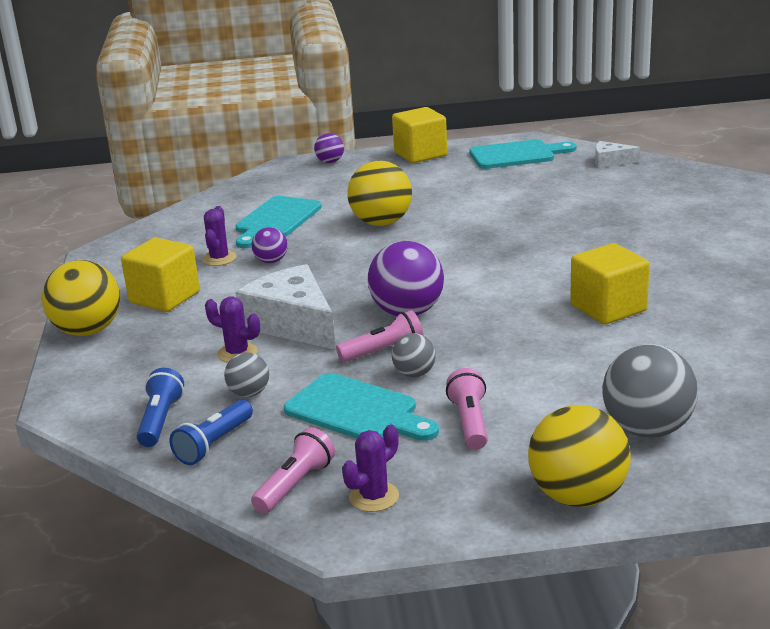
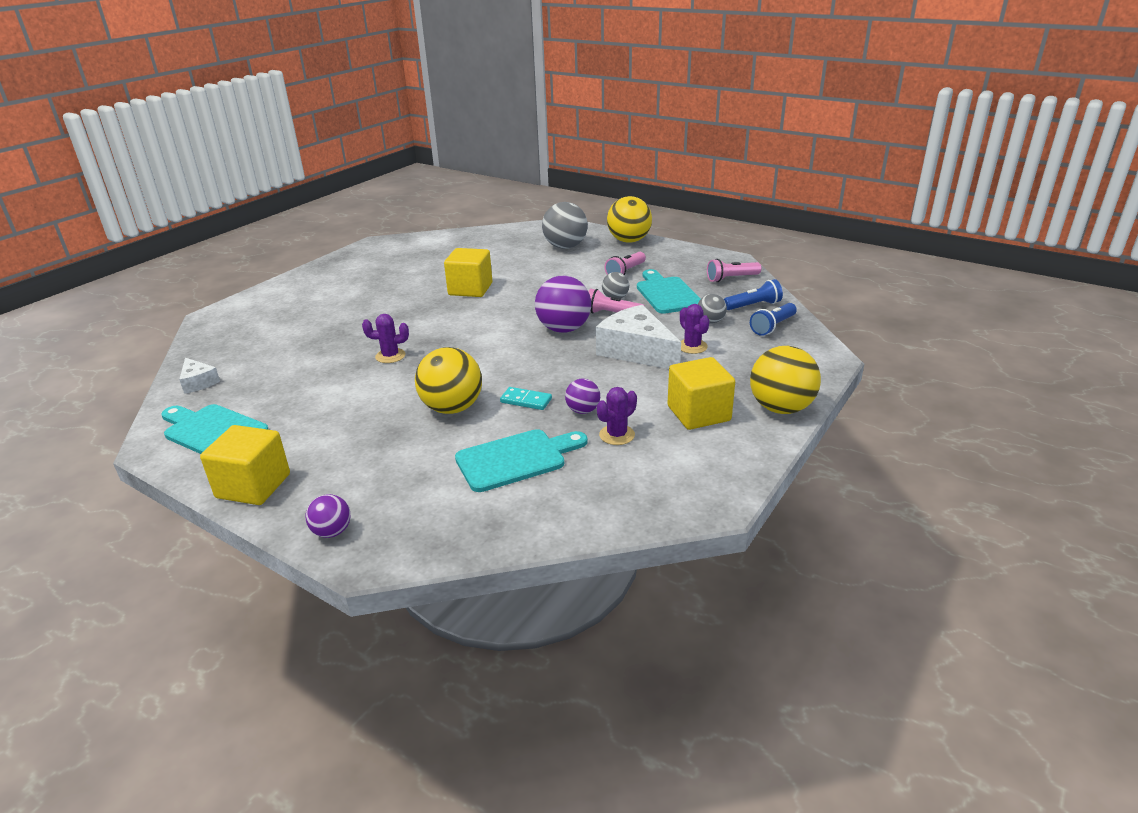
camera: 140 degrees left, 5 degrees up
white cheese [235,264,336,350] -> white cheese turned 135 degrees clockwise [596,305,681,369]
purple cactus [342,425,399,512] -> purple cactus moved to [362,314,409,363]
none -> turquoise domino [500,387,552,410]

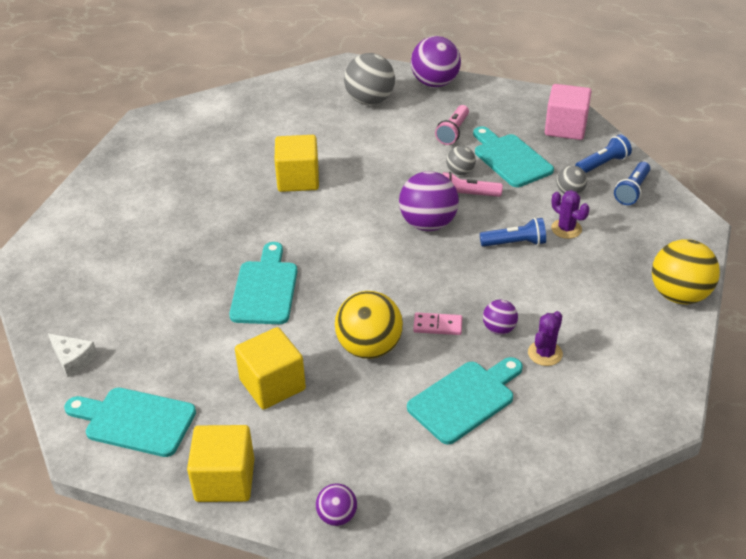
camera: 15 degrees left, 10 degrees up
purple cactus [362,314,409,363] -> turquoise cutting board [229,242,297,324]
turquoise domino [500,387,552,410] -> pink domino [413,313,462,335]
white cheese [596,305,681,369] -> blue flashlight [480,218,546,247]
yellow ball [607,196,652,243] -> purple ball [411,36,461,87]
yellow cube [668,357,735,430] -> yellow cube moved to [235,327,306,410]
pink flashlight [707,259,762,282] -> pink cube [545,84,592,140]

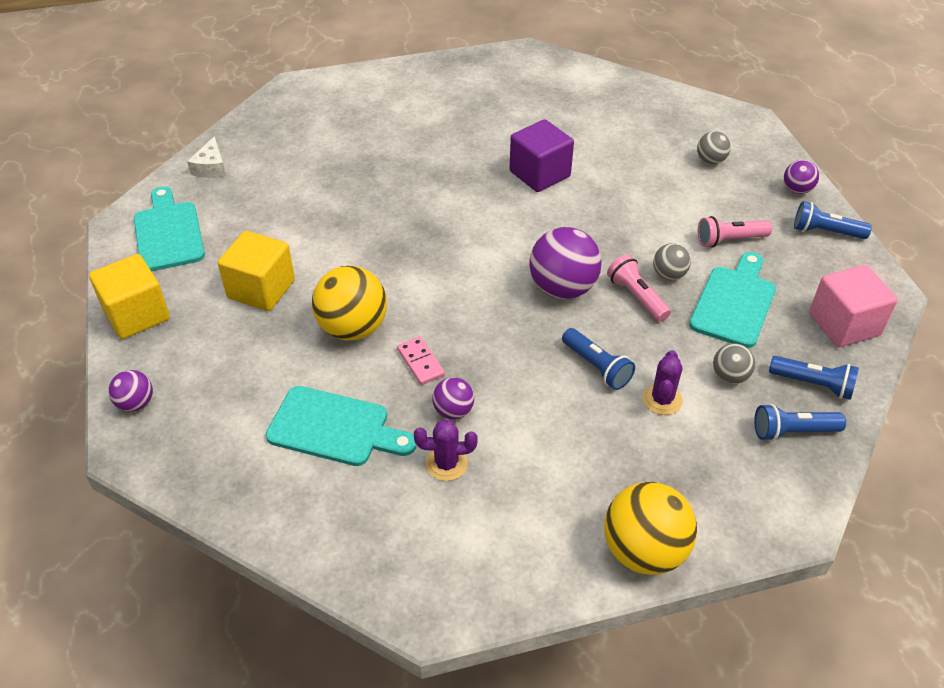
camera: 55 degrees right, 5 degrees up
turquoise cutting board [229,242,297,324] -> none
yellow cube [275,135,319,192] -> purple cube [509,119,574,192]
grey ball [344,53,395,105] -> grey ball [697,131,731,164], size x0.53
purple ball [411,36,461,87] -> purple ball [784,160,819,194], size x0.53
none -> blue flashlight [794,201,872,239]

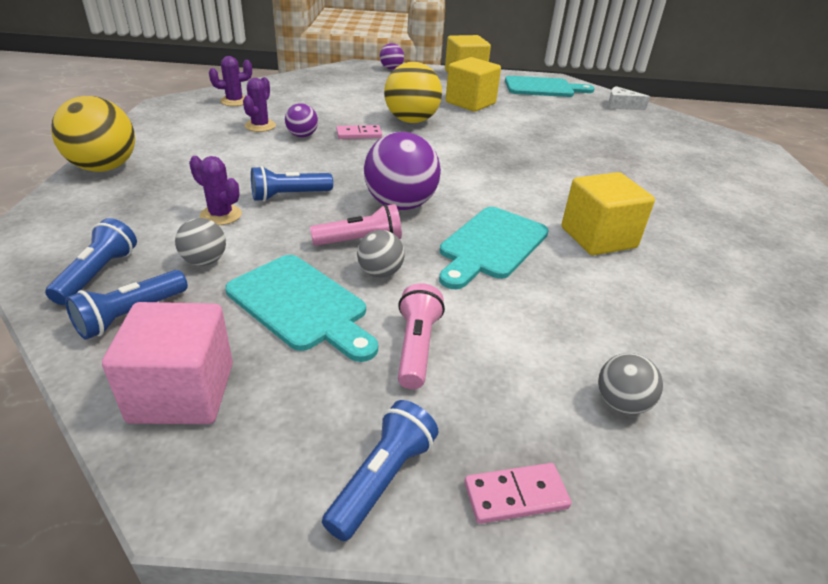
camera: 105 degrees right, 10 degrees down
turquoise cutting board [266,386,417,466] -> turquoise cutting board moved to [439,207,549,289]
purple cube [509,119,574,192] -> yellow cube [561,172,655,255]
purple ball [784,160,819,194] -> pink domino [464,463,571,524]
none -> purple cactus [209,56,252,106]

